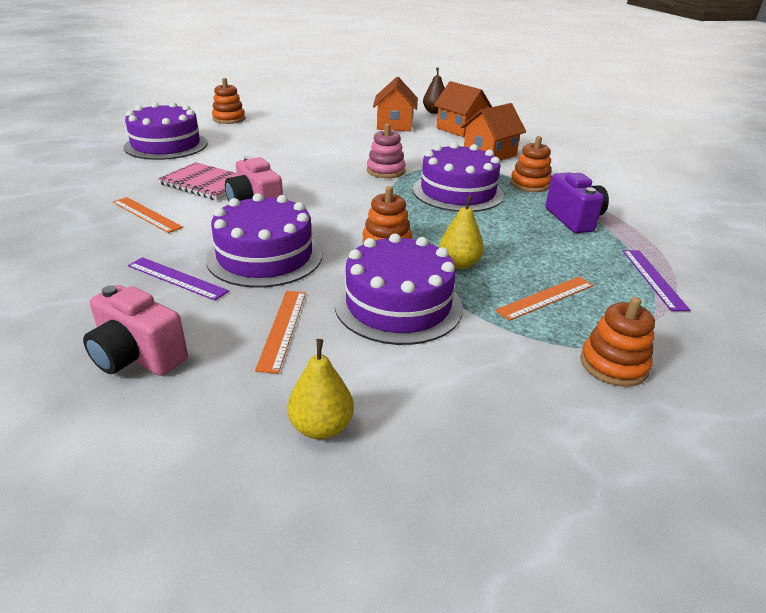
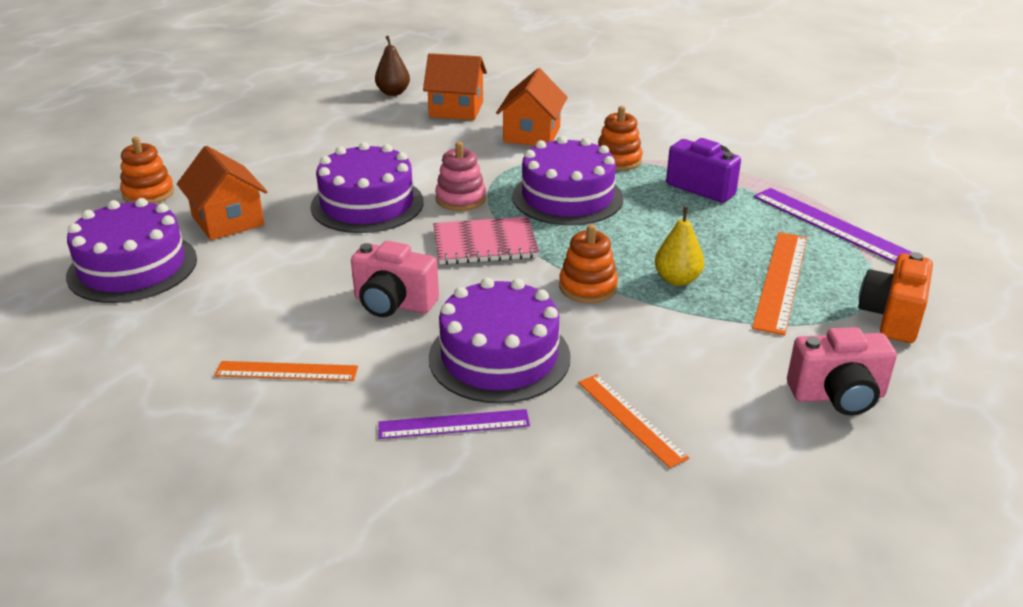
camera: 35 degrees left, 0 degrees up
pink camera [83,285,188,376] -> pink camera moved to [787,327,897,416]
pink notebook [158,162,237,200] -> pink notebook moved to [433,217,539,265]
yellow pear [287,339,354,440] -> none
purple cake [335,233,463,345] -> purple cake moved to [311,142,424,233]
orange house [373,77,418,132] -> orange house moved to [177,146,268,240]
orange ruler [495,277,593,321] -> orange ruler [752,232,807,336], size x1.50
orange stacking toy [580,297,655,387] -> orange camera [858,252,933,343]
purple ruler [623,250,690,311] -> purple ruler [754,188,913,264], size x1.50

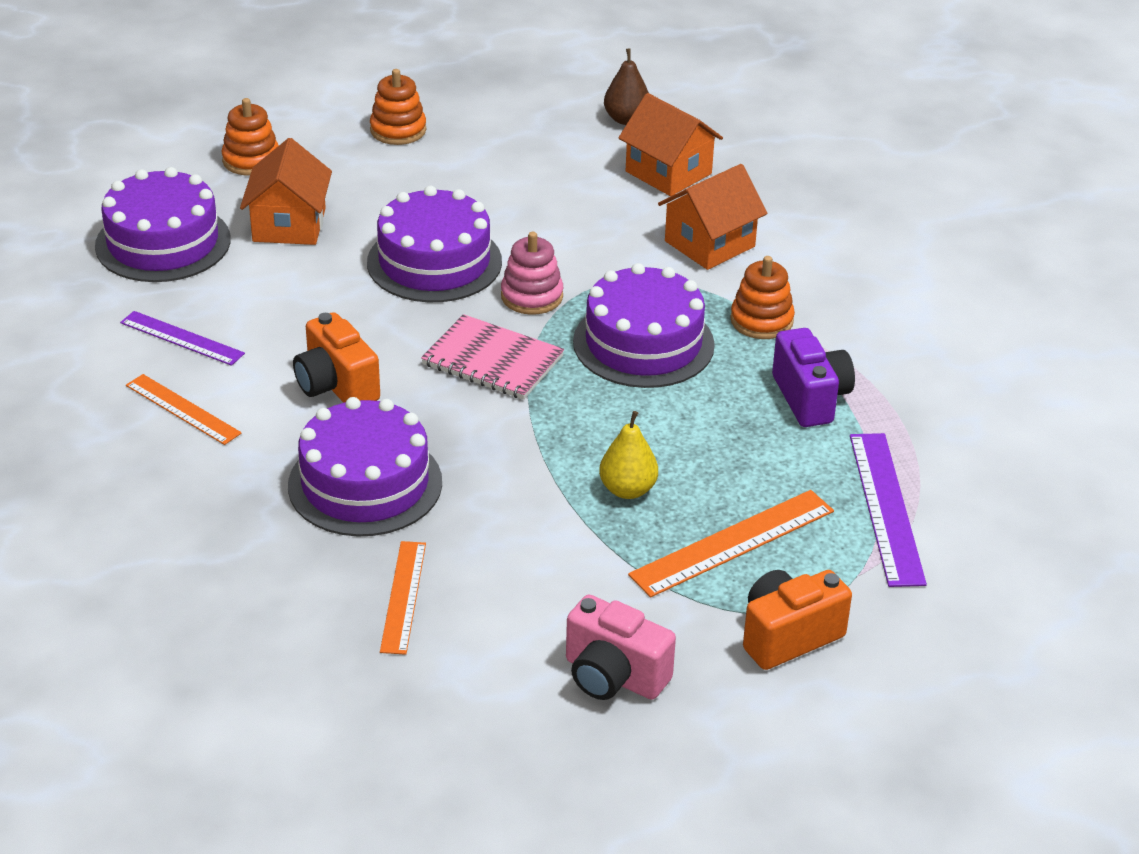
camera: 35 degrees right, 5 degrees up
pink camera [351,241,439,317] -> orange camera [293,312,380,403]
purple ruler [379,409,530,439] -> purple ruler moved to [120,311,245,366]
orange stacking toy [559,224,618,303] -> orange stacking toy moved to [370,69,426,145]

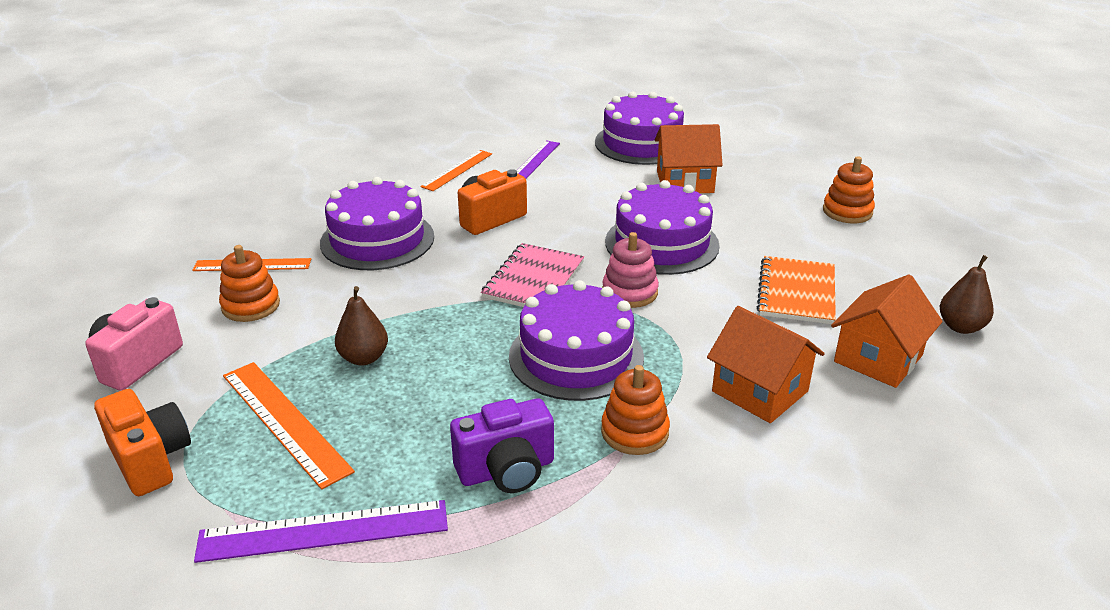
camera: 85 degrees right, 5 degrees down
orange stacking toy [221,98,279,176] -> orange stacking toy moved to [219,245,280,322]
yellow pear [599,411,658,499] -> brown pear [335,286,388,366]
none -> orange notebook [757,256,836,324]

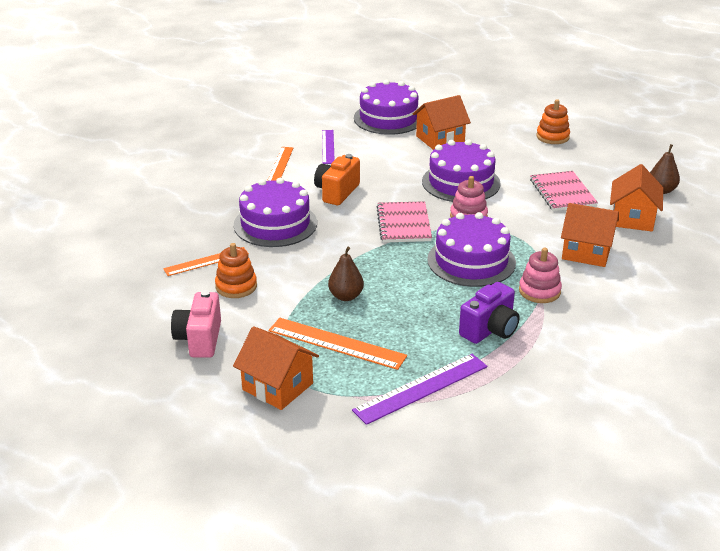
camera: 25 degrees left, 0 degrees up
orange camera [94,389,191,496] -> orange house [233,326,319,410]
orange stacking toy [601,365,670,455] -> pink stacking toy [519,248,562,303]
orange notebook [757,256,836,324] -> pink notebook [530,171,598,211]

